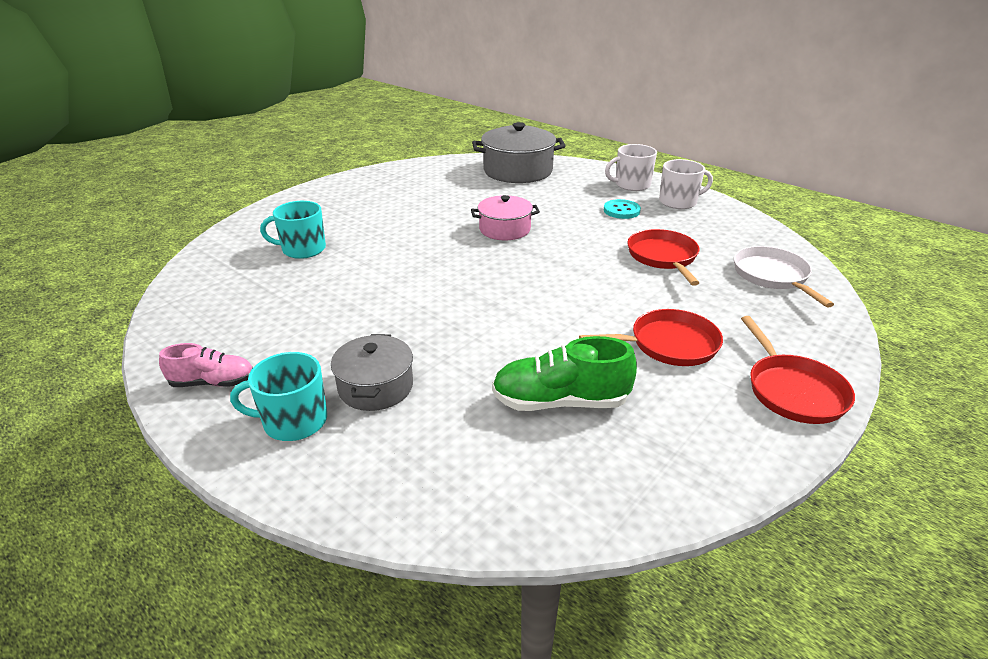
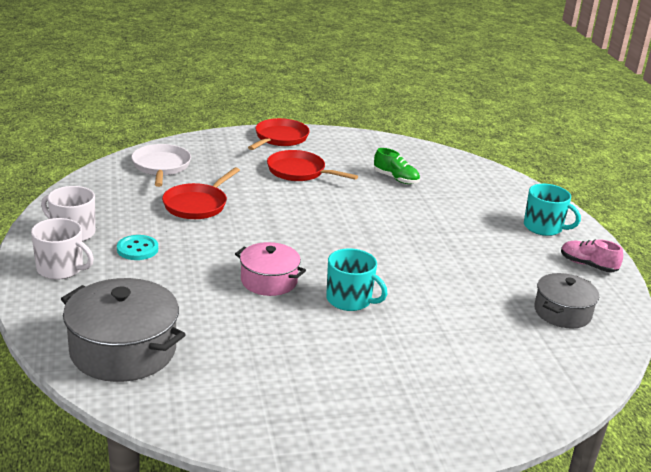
camera: 145 degrees left, 5 degrees down
turquoise mug [260,201,326,259] -> turquoise mug moved to [326,248,387,311]
grey pot [331,334,413,411] -> grey pot moved to [534,273,599,328]
green shoe [492,336,637,411] -> green shoe [374,148,420,184], size x0.64
white pan [734,246,834,307] -> white pan turned 150 degrees clockwise [131,144,191,187]

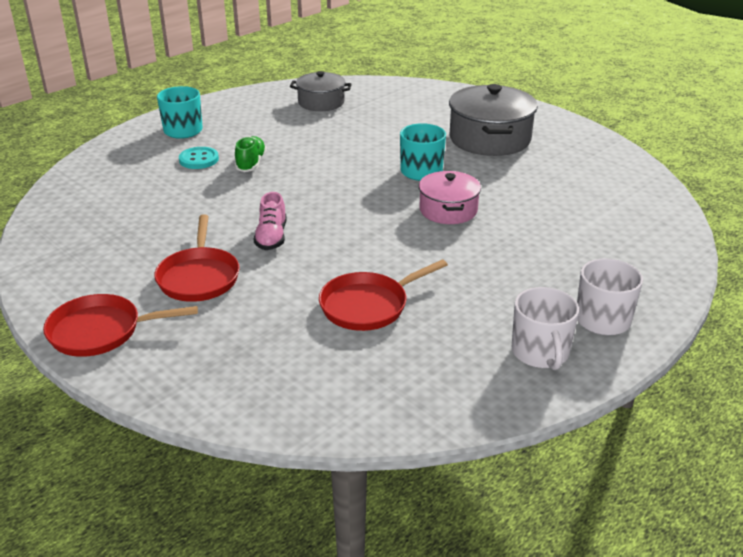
camera: 120 degrees left, 5 degrees up
grey pot [61,278,186,382] -> grey pot moved to [449,84,538,156]
turquoise button [117,235,158,260] -> turquoise button moved to [179,147,219,169]
white pan [131,144,191,187] -> none
red pan [162,167,240,219] -> red pan turned 150 degrees clockwise [319,259,448,331]
green shoe [374,148,420,184] -> green shoe moved to [235,136,267,172]
pink shoe [561,239,623,272] -> pink shoe moved to [254,192,286,250]

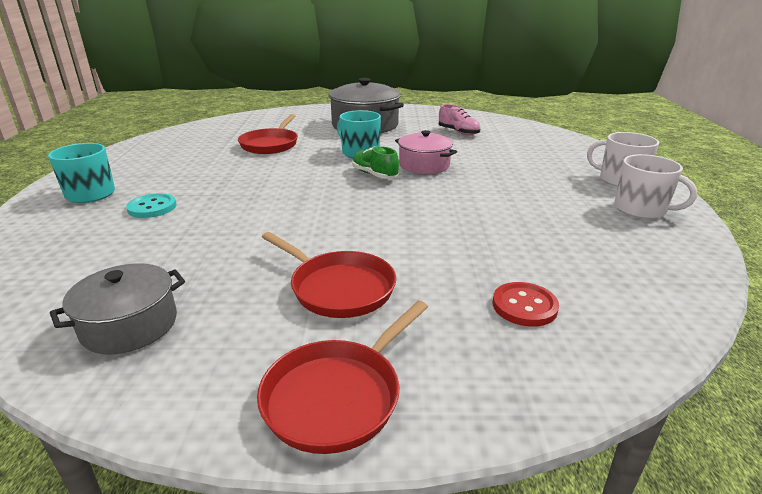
camera: 45 degrees left, 5 degrees down
green shoe [235,136,267,172] -> green shoe moved to [352,146,399,179]
pink shoe [254,192,286,250] -> pink shoe moved to [439,104,480,135]
grey pot [290,71,352,111] -> grey pot moved to [50,263,185,354]
red pan [319,259,448,331] -> red pan moved to [238,114,298,154]
none -> red button [493,282,559,327]

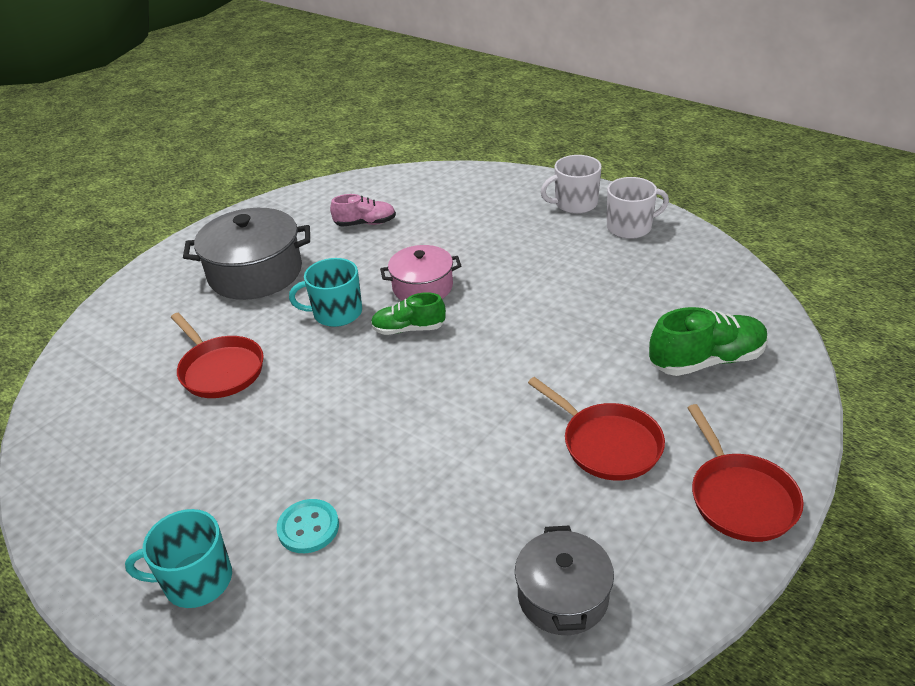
camera: 50 degrees left, 10 degrees up
red pan [262,232,396,318] -> red pan turned 60 degrees clockwise [528,377,665,481]
red button [493,282,559,327] -> green shoe [649,307,768,376]

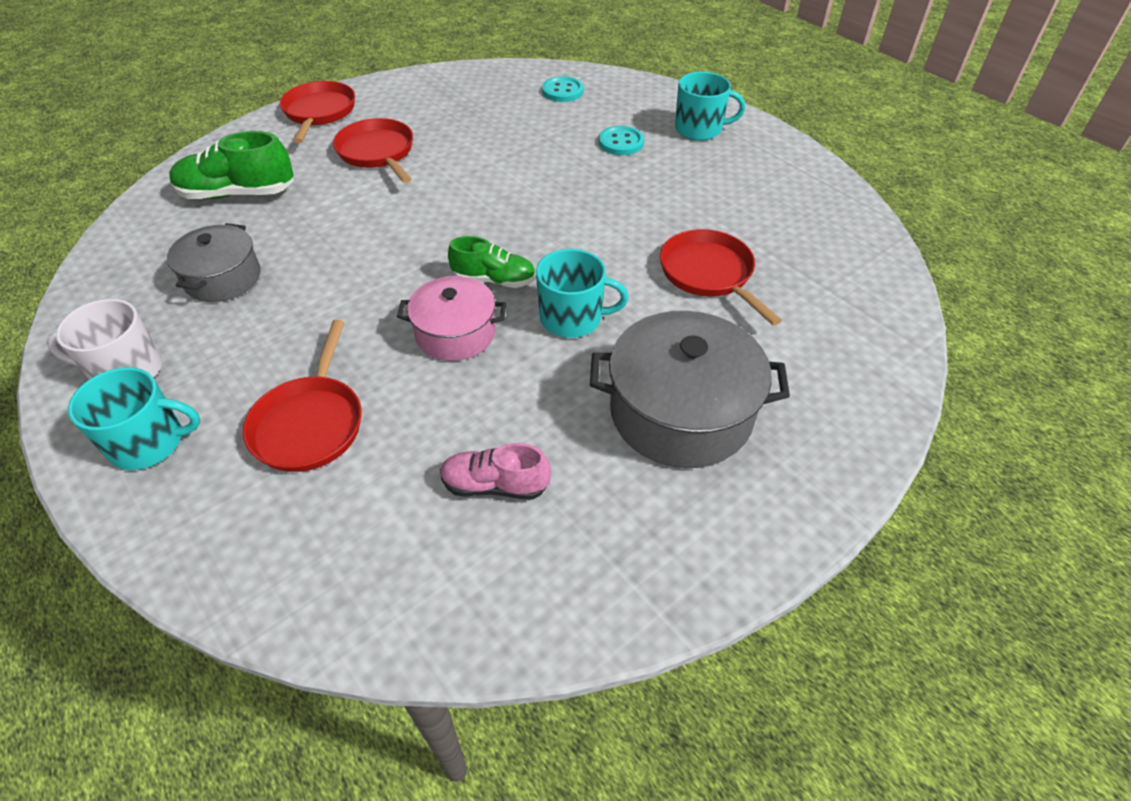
camera: 170 degrees left, 10 degrees up
grey pot [515,526,614,635] -> grey pot moved to [167,223,260,302]
white mug [541,155,602,214] -> turquoise mug [68,367,200,470]
none -> red pan [243,320,362,472]
none -> turquoise button [542,76,584,102]

